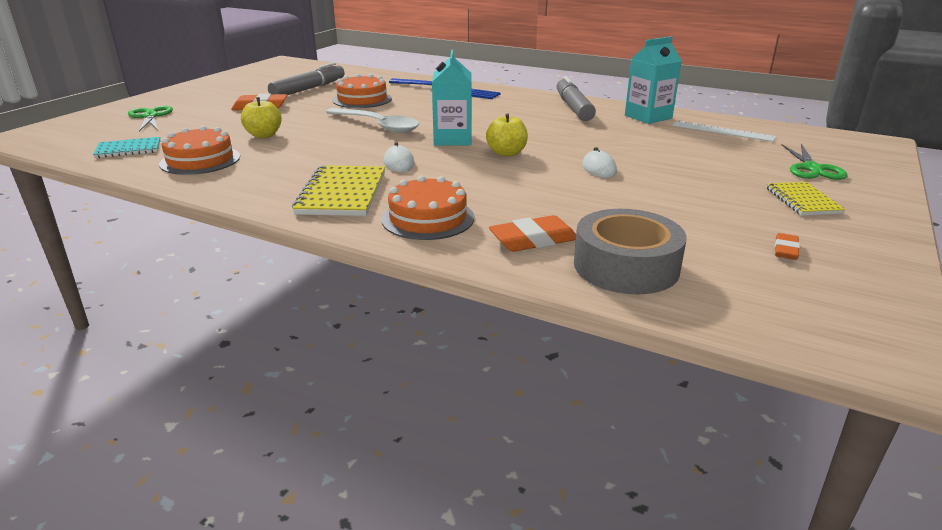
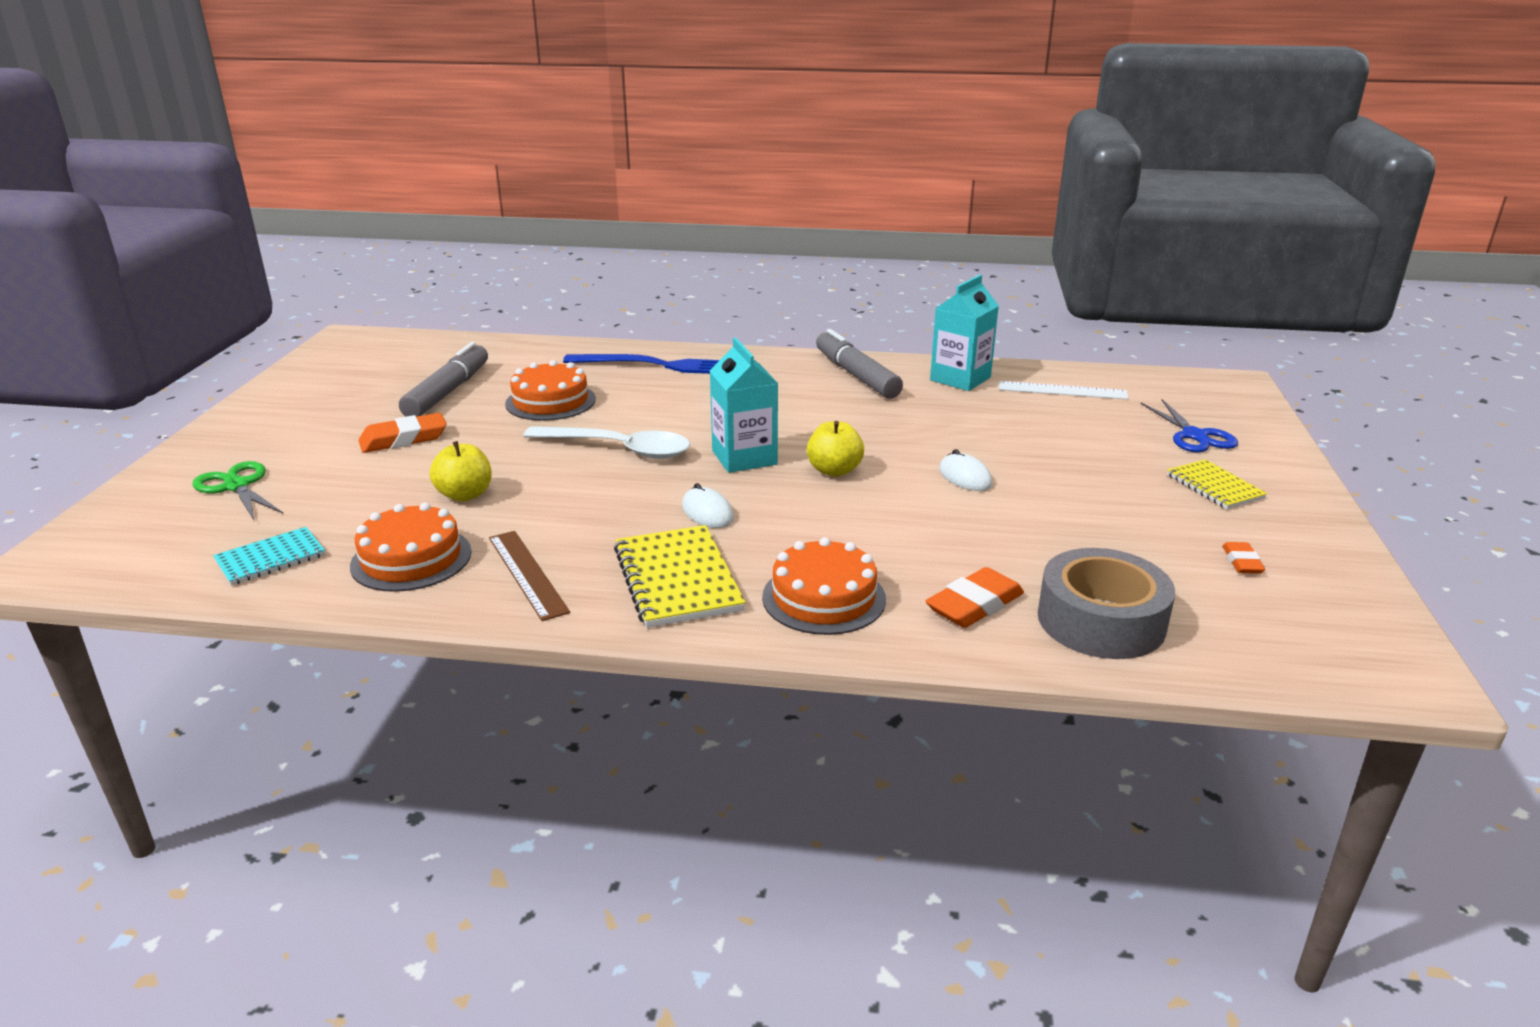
camera: 20 degrees left, 0 degrees up
green scissors [782,144,847,180] -> blue scissors [1141,399,1238,452]
none -> brown ruler [489,531,570,621]

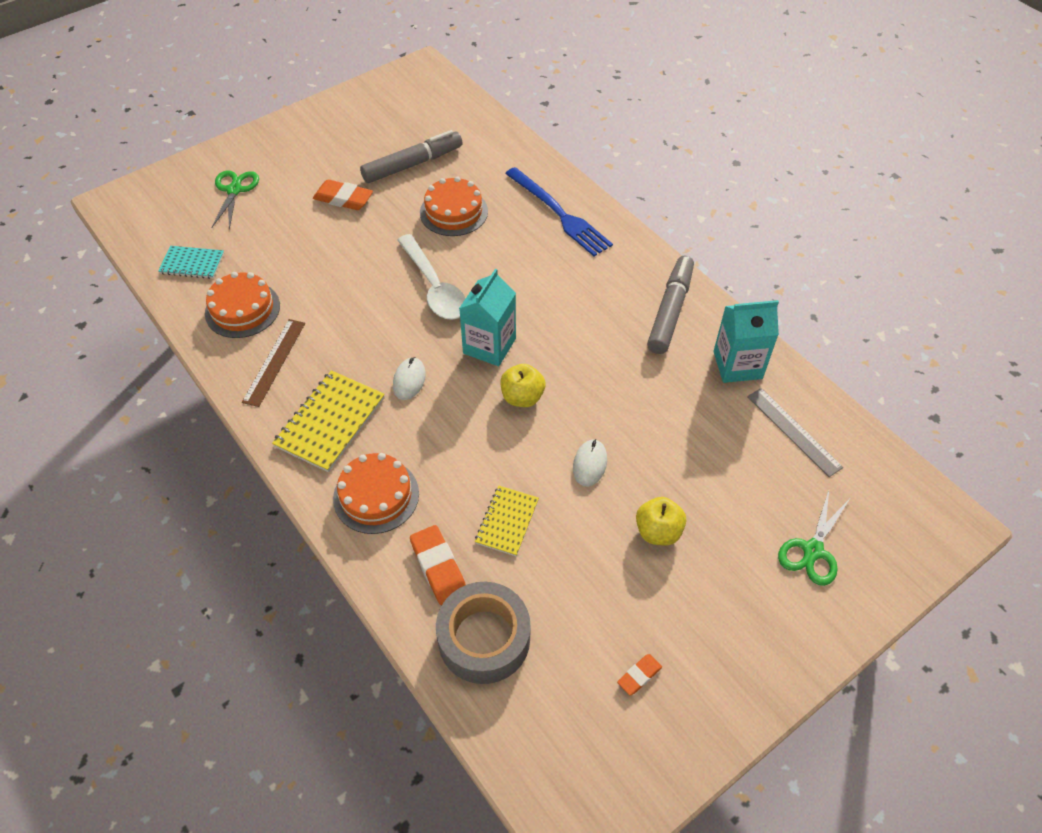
camera: 45 degrees right, 25 degrees up
yellow apple [430,441,492,502] -> yellow apple moved to [636,497,686,545]
orange eraser [926,567,1024,628] -> orange eraser turned 60 degrees clockwise [410,525,466,605]
white ruler [999,381,1129,400] -> grey ruler [747,388,843,477]
blue scissors [1141,399,1238,452] -> green scissors [778,491,850,586]
yellow notebook [1167,459,1267,509] -> yellow notebook moved to [475,486,539,556]

